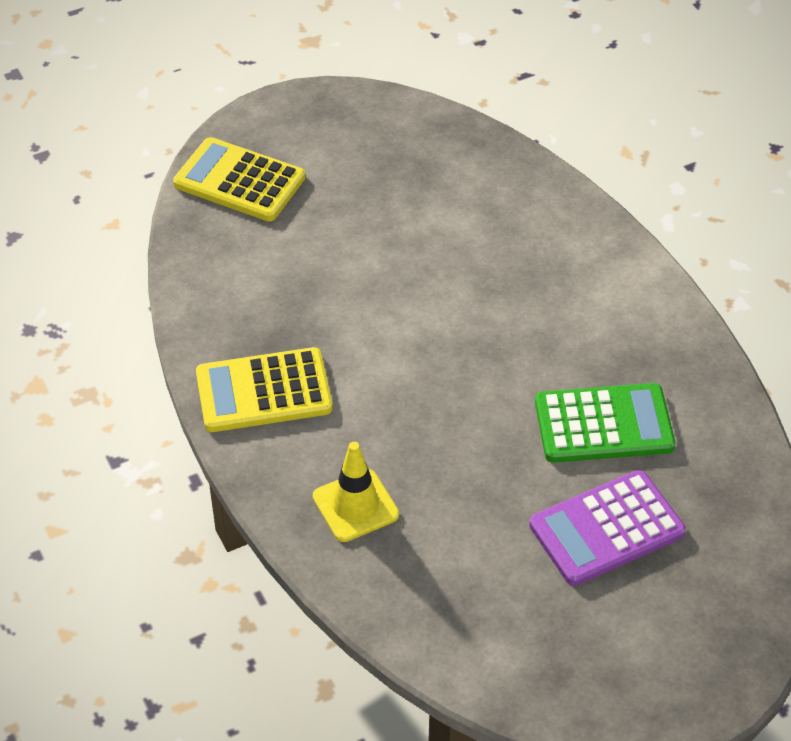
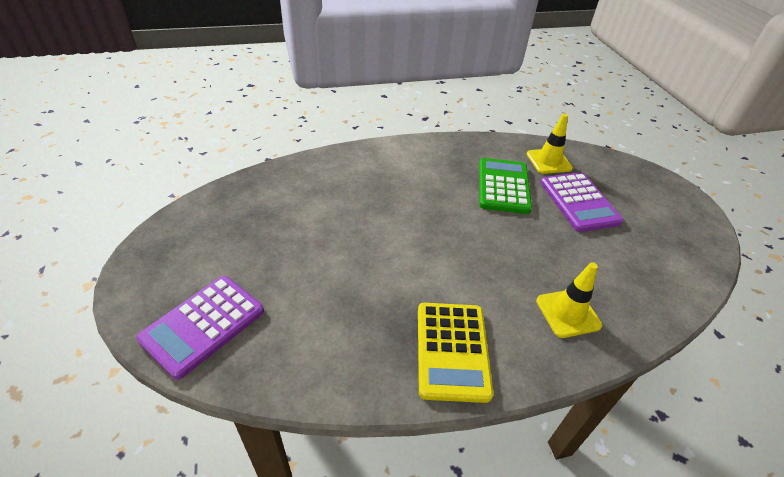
camera: 80 degrees left, 5 degrees down
yellow calculator [173,137,305,221] -> purple calculator [136,276,264,380]
none -> yellow traffic cone [527,114,573,174]

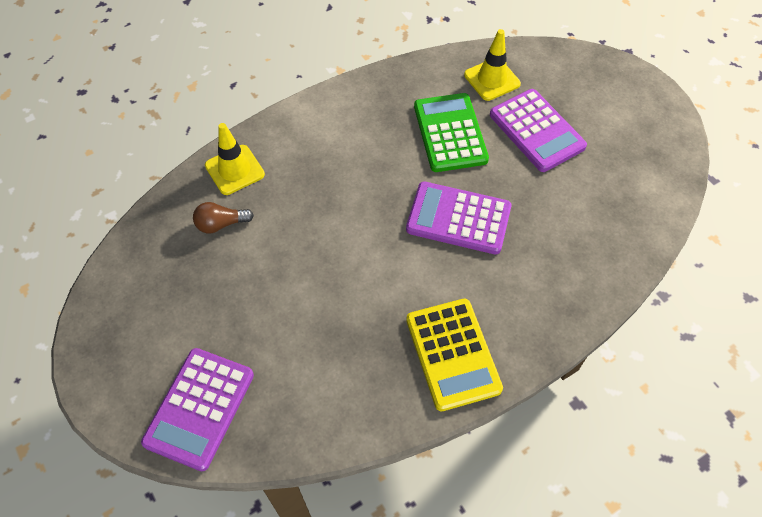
camera: 15 degrees left, 15 degrees up
yellow traffic cone [536,262,602,338] -> yellow traffic cone moved to [205,123,265,195]
none -> brown light bulb [193,202,254,233]
none -> purple calculator [406,181,511,254]

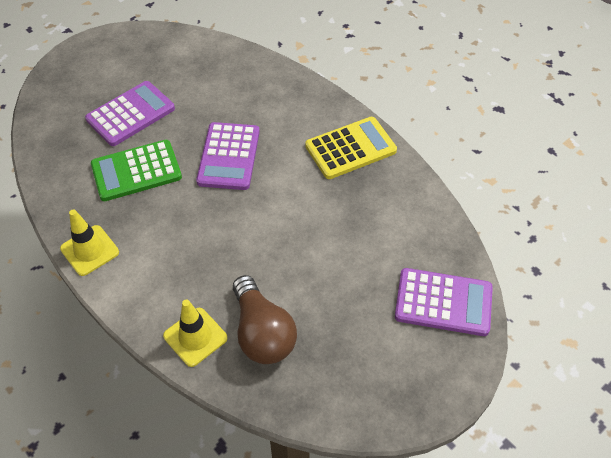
camera: 100 degrees left, 5 degrees down
brown light bulb [193,202,254,233] -> brown light bulb [233,275,297,364], size x1.86
yellow traffic cone [464,29,521,101] -> yellow traffic cone moved to [60,209,119,276]

